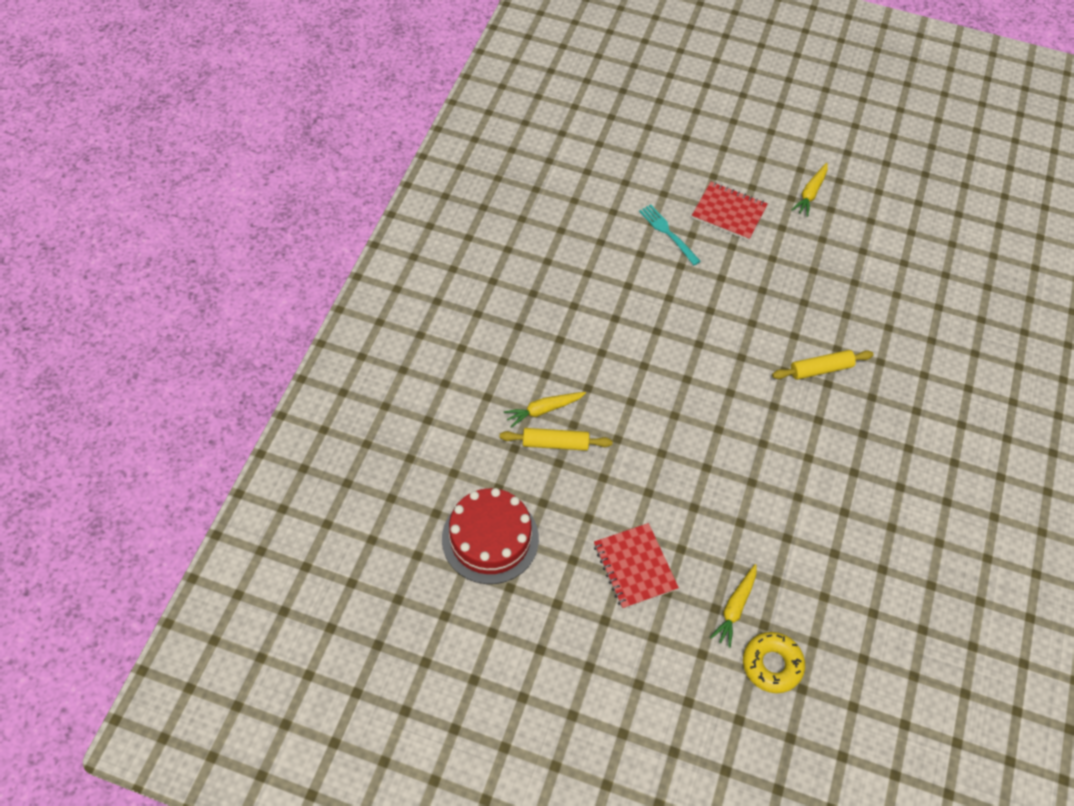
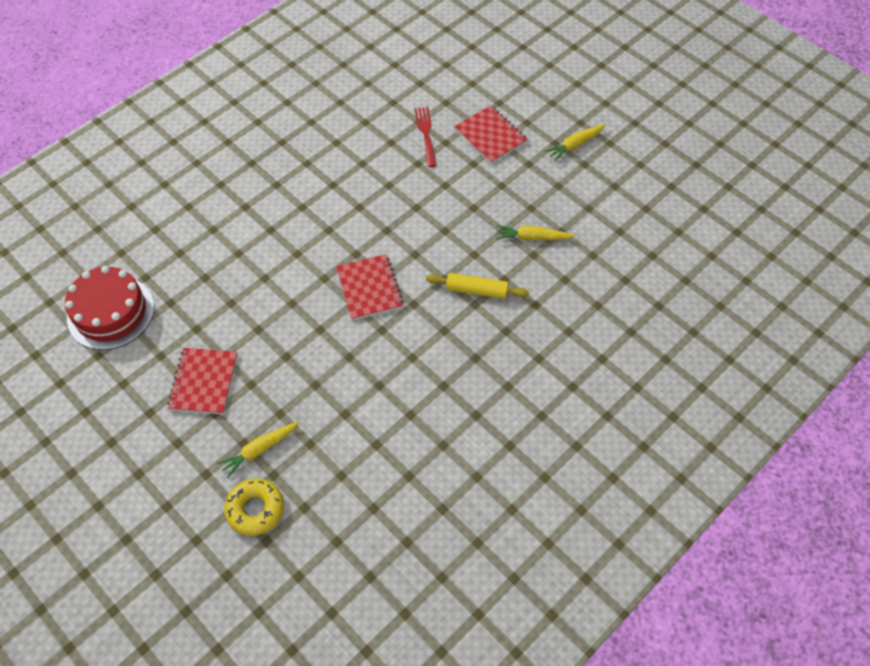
camera: 30 degrees right, 0 degrees up
yellow rolling pin [500,428,612,451] -> none
yellow carrot [504,392,586,428] -> yellow carrot moved to [497,225,575,240]
turquoise fork [639,204,701,265] -> red fork [415,107,437,167]
none -> red notebook [336,254,404,320]

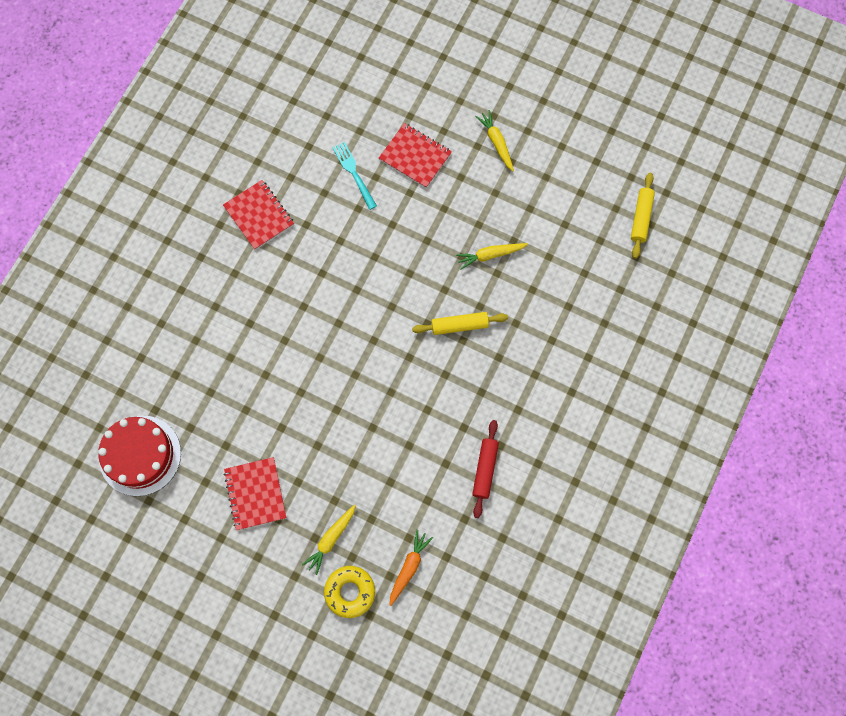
camera: 20 degrees left, 15 degrees up
red notebook [336,254,404,320] -> red notebook moved to [223,180,294,250]
red fork [415,107,437,167] -> turquoise fork [332,142,377,210]
yellow carrot [545,124,606,162] -> yellow carrot turned 120 degrees clockwise [475,110,514,171]
none -> orange carrot [389,530,433,606]
none -> red rolling pin [472,420,499,518]
none -> yellow rolling pin [631,173,655,259]

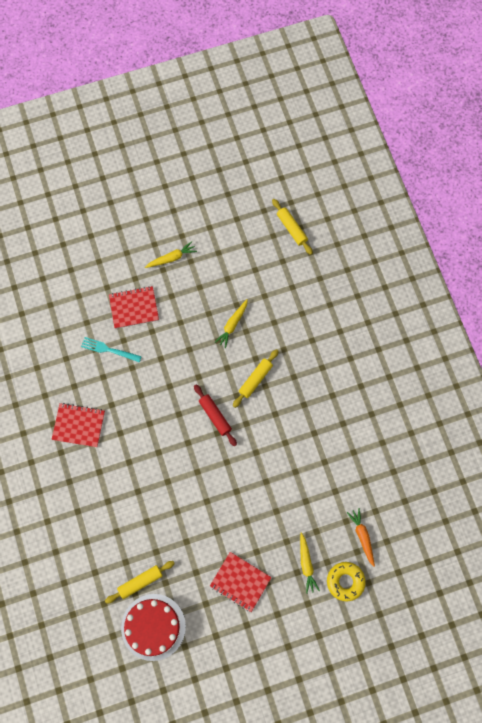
camera: 45 degrees left, 0 degrees up
red rolling pin [472,420,499,518] -> red rolling pin moved to [194,385,237,446]
yellow carrot [475,110,514,171] -> yellow carrot turned 135 degrees clockwise [145,241,197,268]
none -> yellow rolling pin [105,561,175,604]

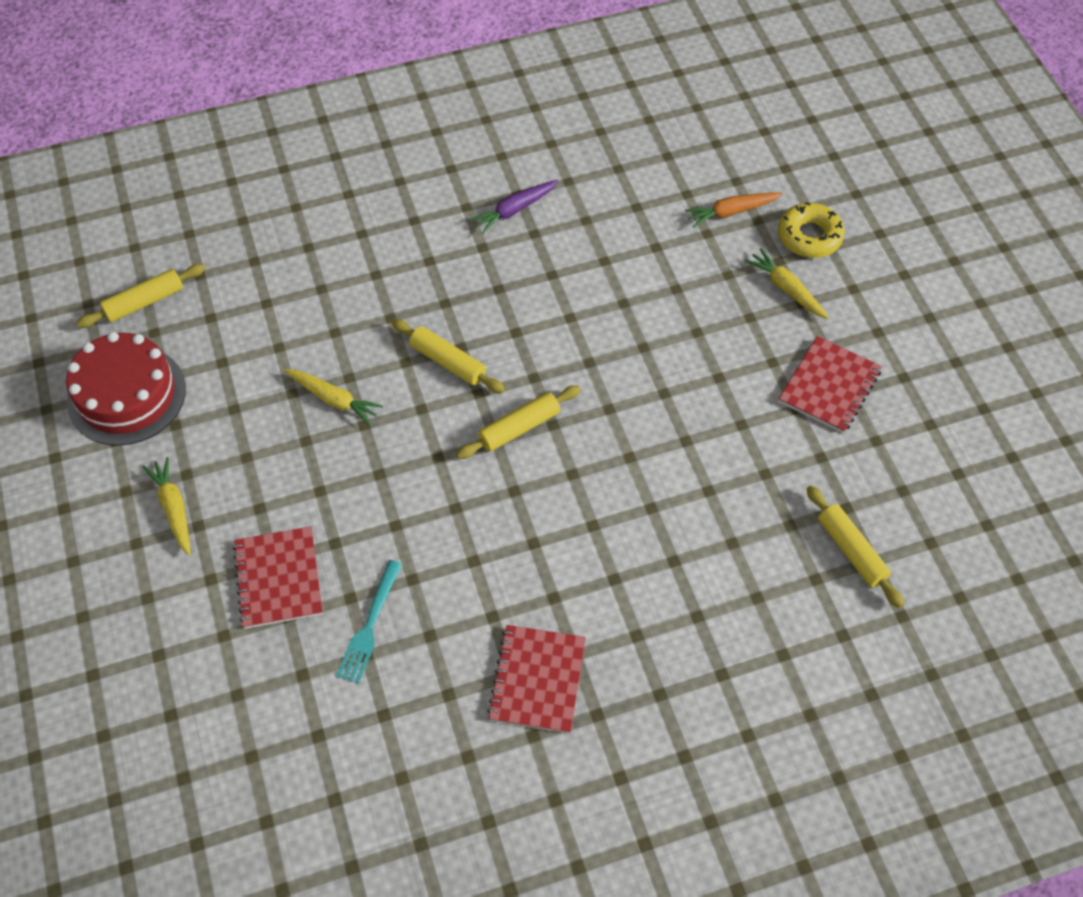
camera: 90 degrees left, 15 degrees down
red cake [121,594,186,661] -> red cake moved to [66,332,186,446]
red rolling pin [194,385,237,446] -> yellow rolling pin [456,385,581,459]
yellow carrot [300,532,320,594] -> yellow carrot turned 120 degrees counterclockwise [745,248,829,319]
none -> purple carrot [470,180,558,234]

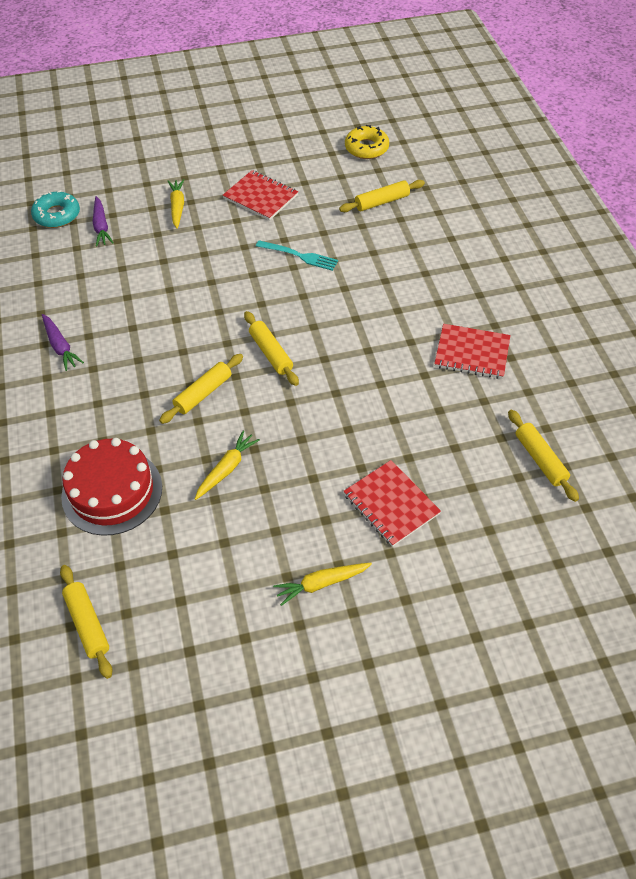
camera: 85 degrees left, 5 degrees down
red cake [66,332,186,446] -> red cake moved to [61,438,162,536]
red notebook [233,526,323,629] -> red notebook turned 60 degrees clockwise [343,460,441,547]
turquoise fork [336,560,402,684] -> turquoise fork moved to [256,240,338,271]
orange carrot [685,192,782,227] -> purple carrot [93,196,113,247]
yellow carrot [745,248,829,319] -> yellow carrot turned 120 degrees clockwise [168,179,184,229]
yellow donut [778,202,845,258] -> yellow donut moved to [345,125,389,159]
none -> turquoise donut [31,190,80,228]
none -> yellow rolling pin [508,410,579,502]

